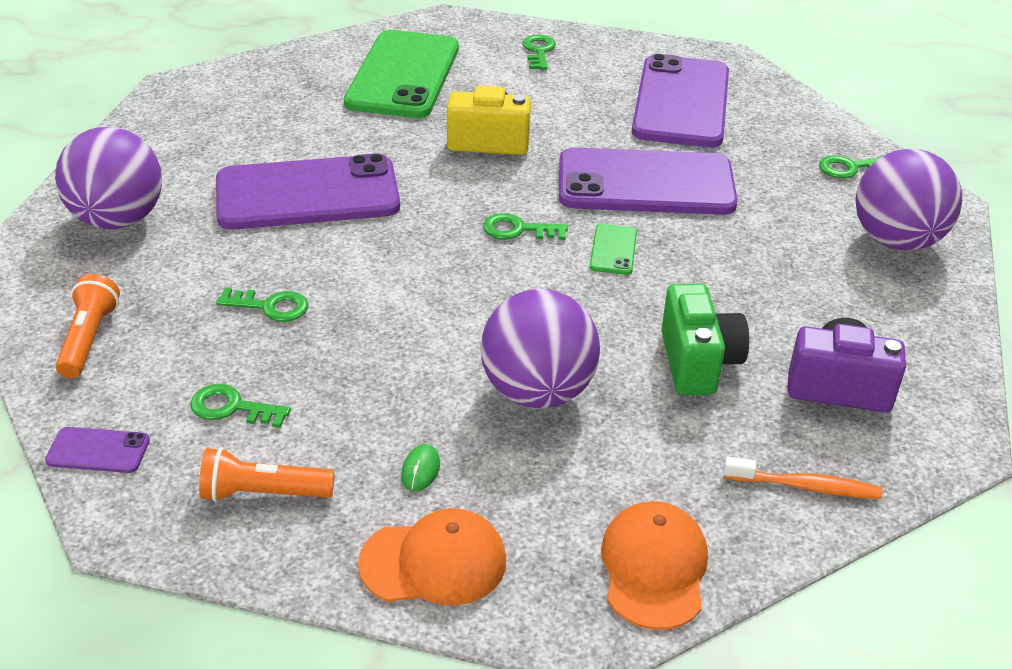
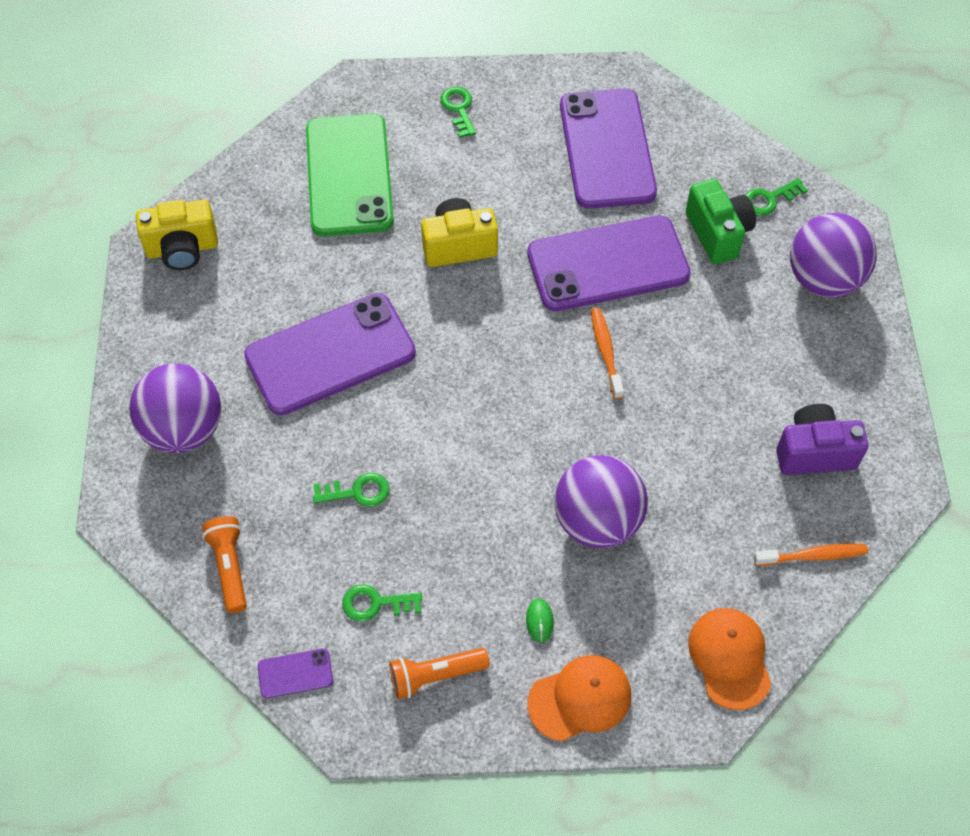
camera: 15 degrees left, 20 degrees up
green key [483,213,568,240] -> none
green phone [590,224,637,275] -> orange toothbrush [591,308,624,399]
green camera [661,284,749,395] -> green camera moved to [686,179,756,264]
none -> yellow camera [136,200,218,270]

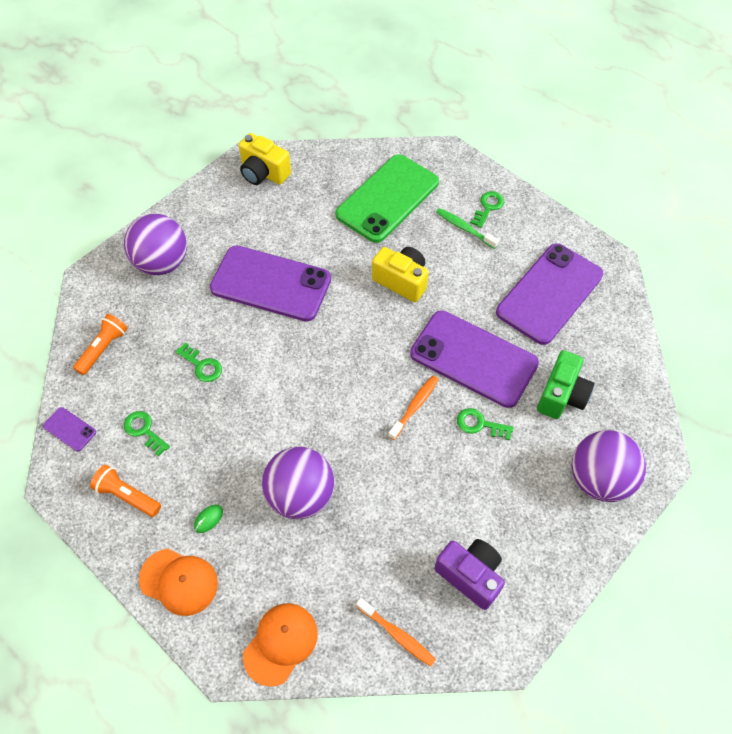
camera: 45 degrees right, 0 degrees up
green key [745,178,808,216] -> green key moved to [457,408,514,440]
none -> green toothbrush [436,208,499,249]

